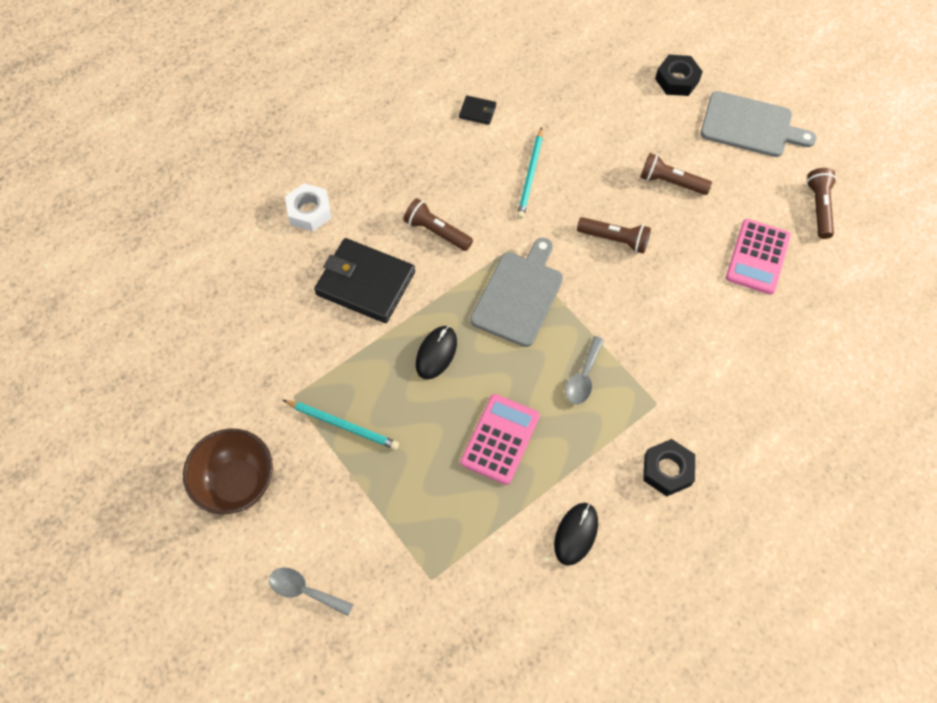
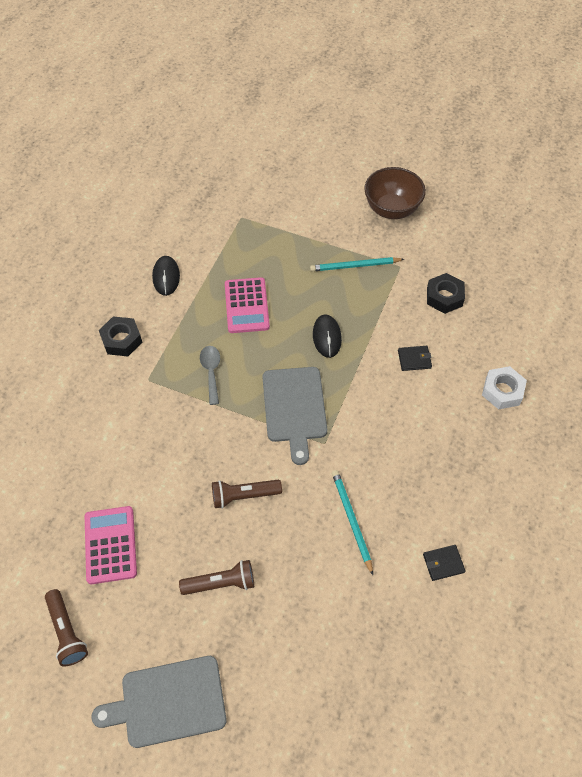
camera: 150 degrees right, 5 degrees down
grey spoon [269,568,354,616] -> none
black wallet [314,238,415,323] -> black wallet [398,346,432,371], size x0.44
brown flashlight [403,198,473,251] -> none
black nut [655,55,703,96] -> black nut moved to [427,273,465,314]

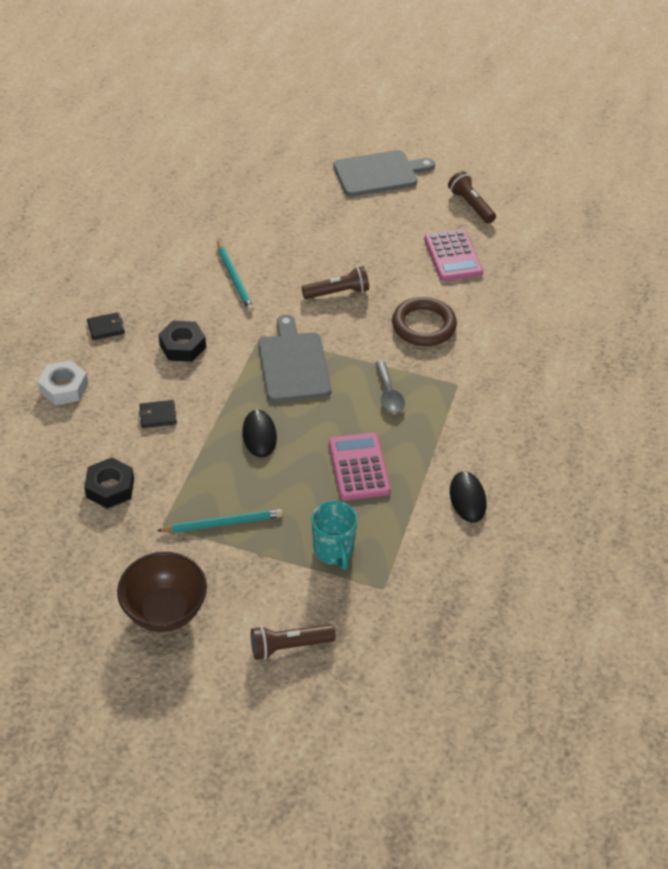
camera: 175 degrees right, 10 degrees down
black nut [99,316,142,356] -> black nut moved to [158,321,206,362]
brown flashlight [179,560,254,595] -> brown flashlight moved to [251,624,336,660]
black wallet [423,545,466,581] -> black wallet moved to [87,312,125,340]
none -> turquoise mug [311,501,357,570]
none -> brown ring [392,297,457,346]

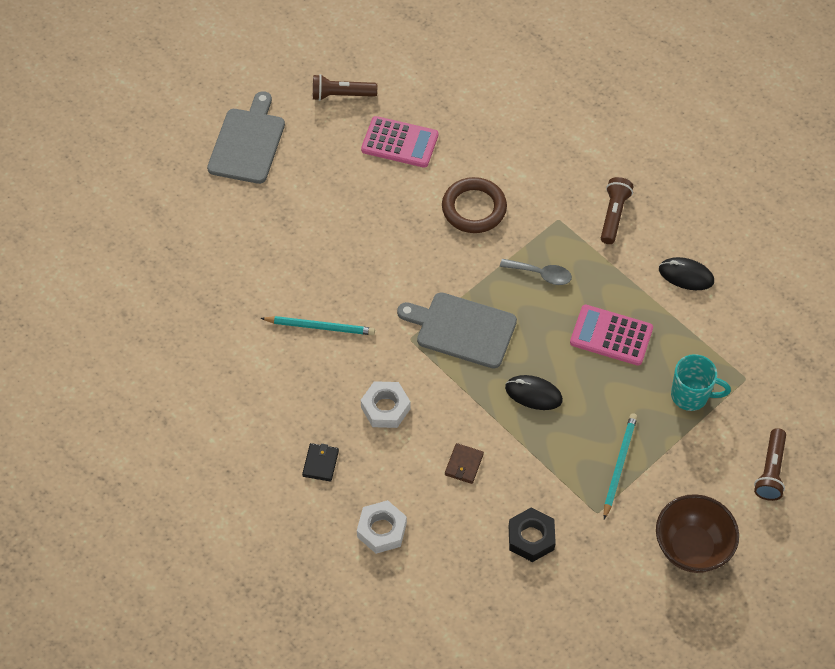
camera: 60 degrees left, 10 degrees up
black wallet [139,400,177,428] -> brown wallet [445,443,484,484]
black nut [158,321,206,362] -> white nut [361,381,410,428]
brown flashlight [302,266,369,299] -> brown flashlight moved to [601,177,633,244]

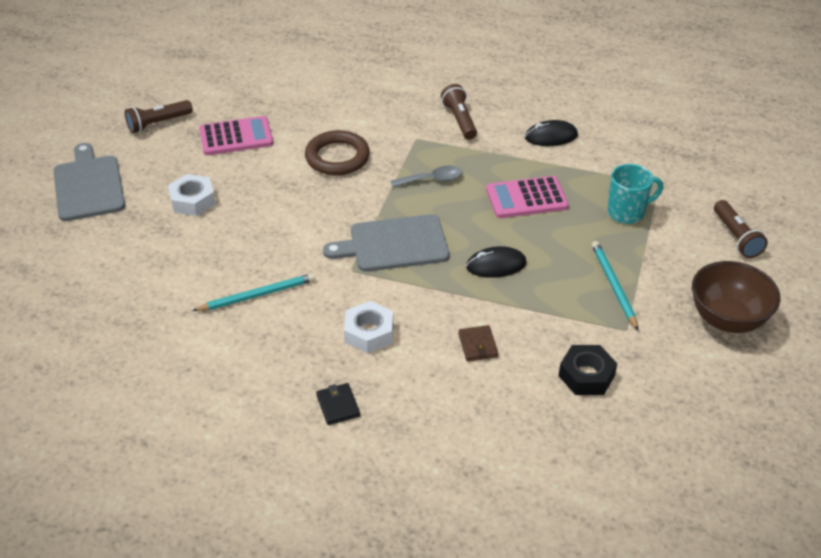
camera: 30 degrees left, 15 degrees down
white nut [357,500,407,554] -> white nut moved to [168,174,215,216]

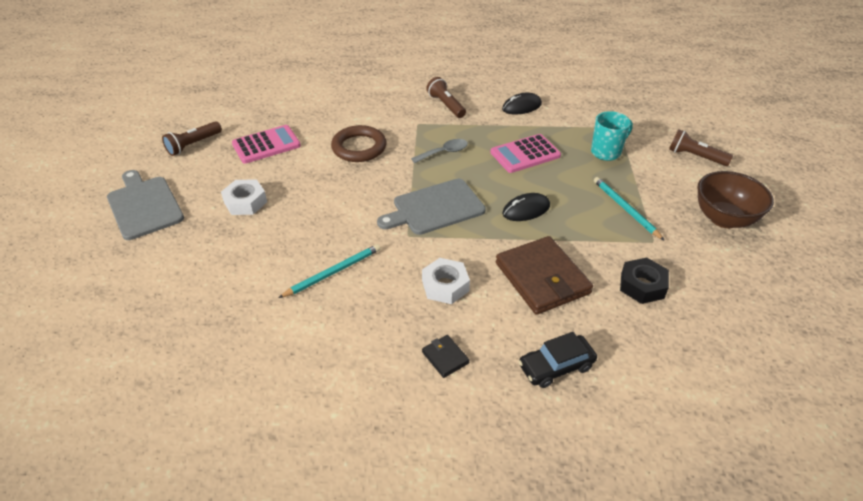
camera: 15 degrees left, 0 degrees up
brown wallet [458,325,498,361] -> brown wallet [496,236,593,315], size x2.28
brown flashlight [714,200,768,258] -> brown flashlight turned 150 degrees clockwise [669,129,733,166]
none -> black car [518,332,597,388]

